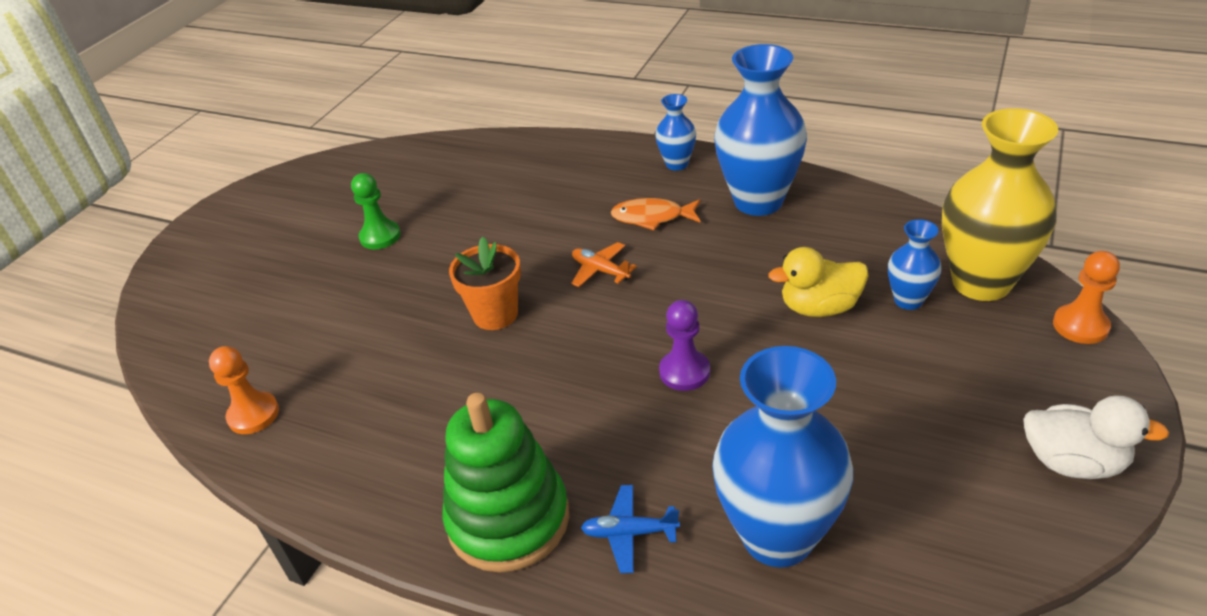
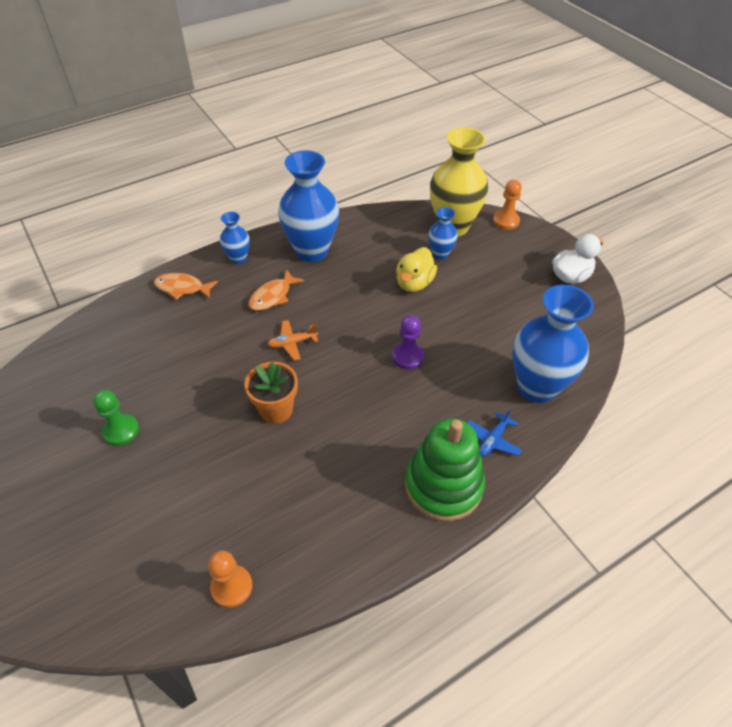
camera: 60 degrees left, 10 degrees up
none -> orange fish [154,273,218,300]

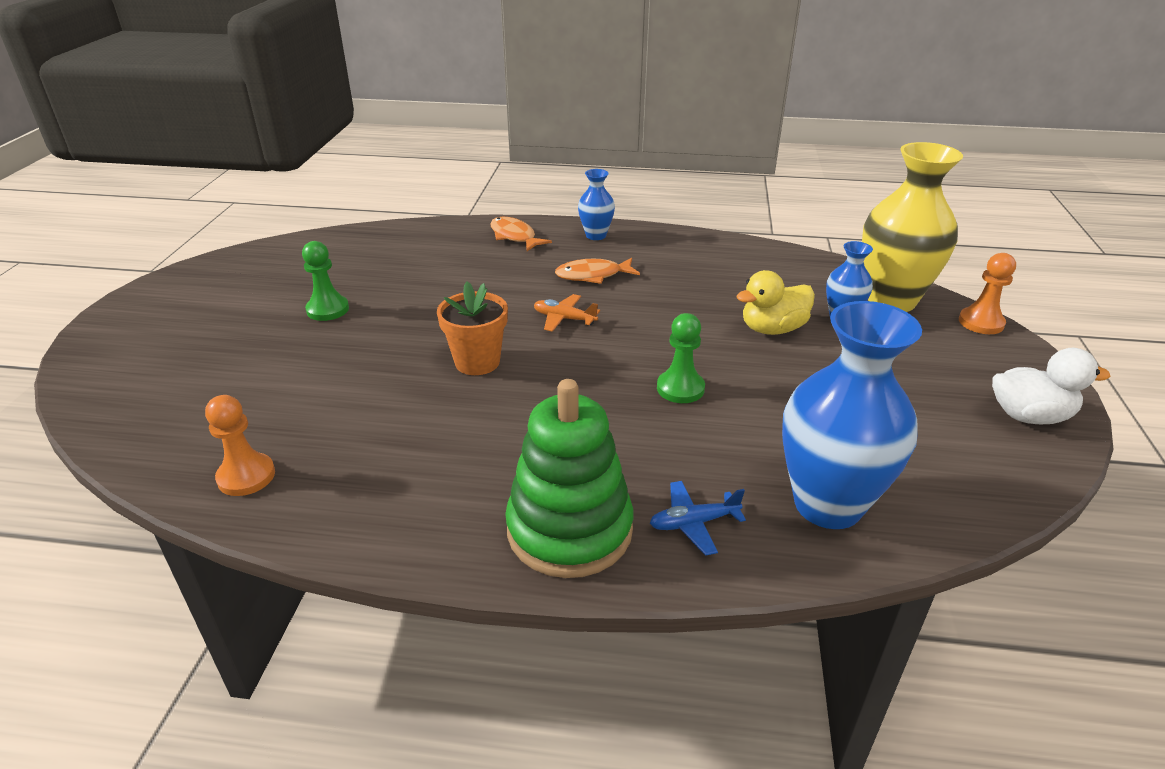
camera: 40 degrees right, 15 degrees down
blue vase [278,150,339,262] -> none
purple pawn [392,315,424,369] -> green pawn [657,313,705,403]

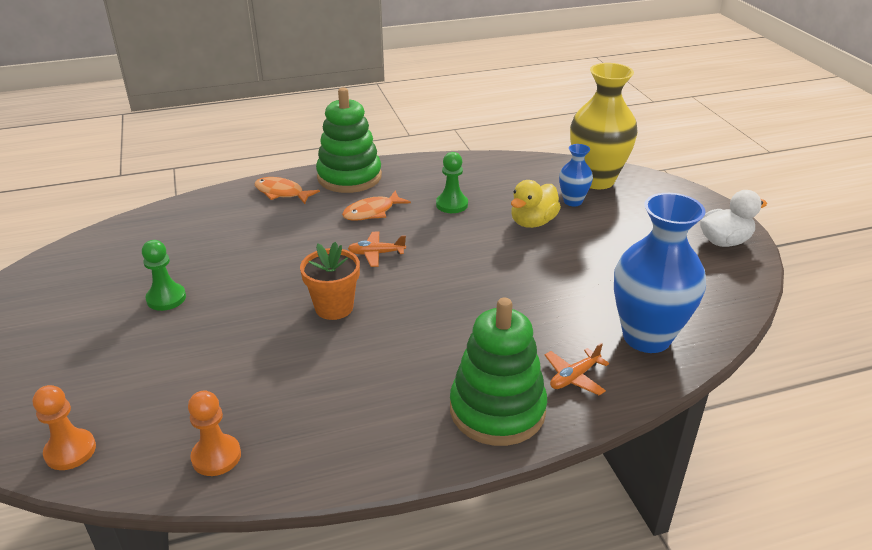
camera: 25 degrees left, 0 degrees up
blue vase [578,169,615,240] -> green stacking toy [316,88,382,193]
blue plane [650,481,746,556] -> orange plane [545,343,609,396]
green pawn [657,313,705,403] -> green pawn moved to [436,152,468,213]
orange pawn [959,253,1016,334] -> orange pawn moved to [33,385,96,470]

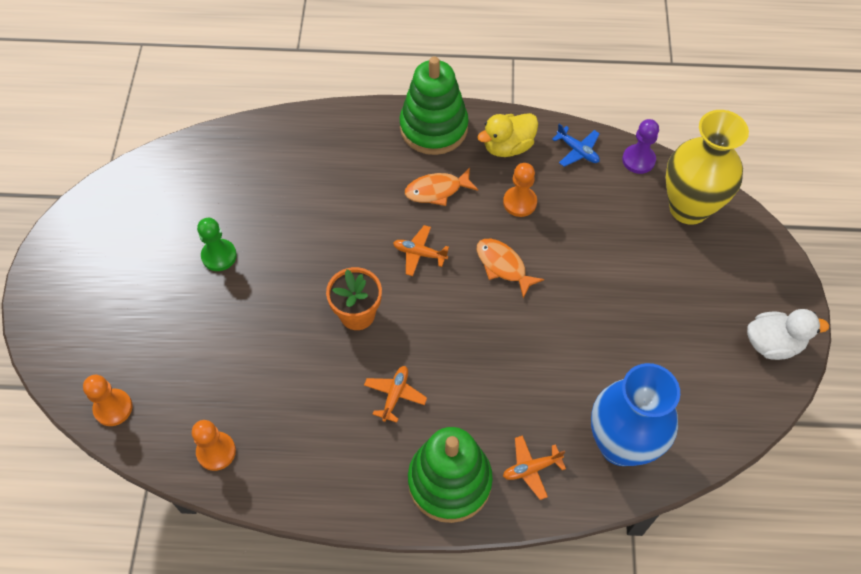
camera: 20 degrees right, 25 degrees up
orange fish [254,177,320,204] -> orange fish moved to [477,239,544,298]
green pawn [436,152,468,213] -> orange pawn [503,163,537,217]
yellow duck [511,180,561,228] -> yellow duck moved to [477,113,538,157]
blue vase [559,144,593,207] -> none
none -> orange plane [364,366,427,423]
none -> blue plane [552,124,600,167]
none -> purple pawn [622,119,659,174]

